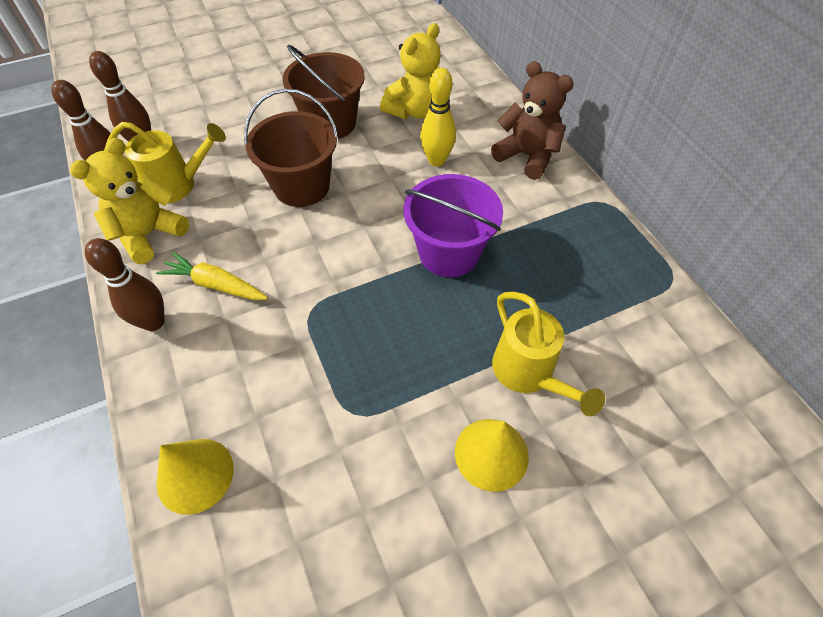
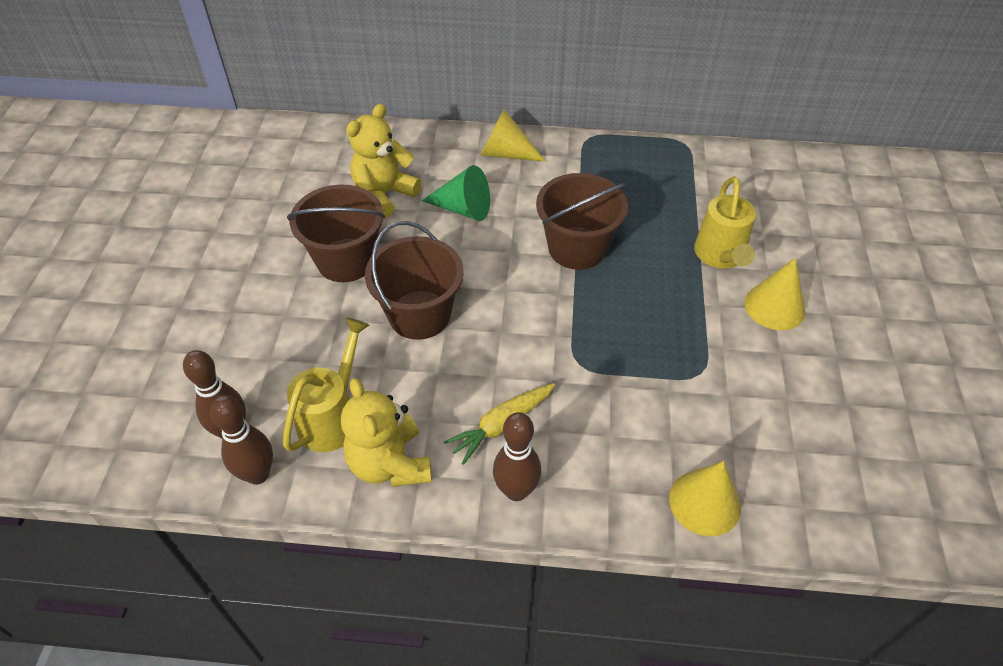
camera: 60 degrees left, 5 degrees down
yellow teddy bear [380,23,441,119] -> yellow teddy bear turned 120 degrees counterclockwise [346,104,422,219]
purple bucket [404,174,503,277] -> brown bucket [536,173,628,270]
yellow bowling pin [420,68,456,166] -> green cone [421,165,490,221]
brown teddy bear [491,61,574,180] -> yellow cone [480,109,546,162]
yellow watering can [492,292,605,416] -> yellow watering can turned 90 degrees clockwise [694,176,756,269]

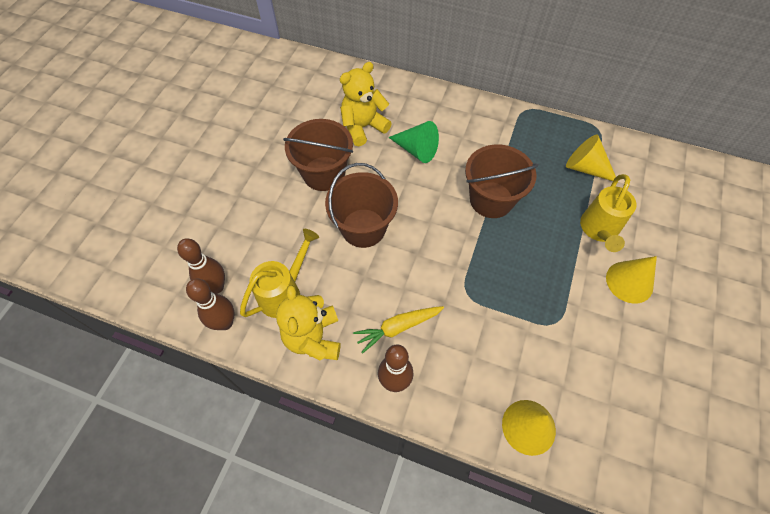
camera: 15 degrees right, 10 degrees up
yellow cone [480,109,546,162] -> yellow cone moved to [566,135,616,181]

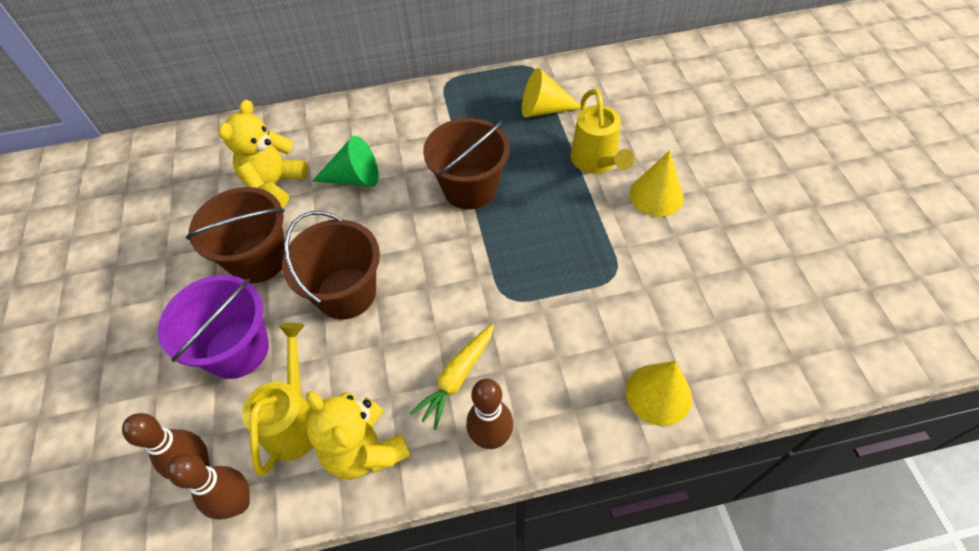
camera: 30 degrees left, 5 degrees down
none -> purple bucket [158,275,269,379]

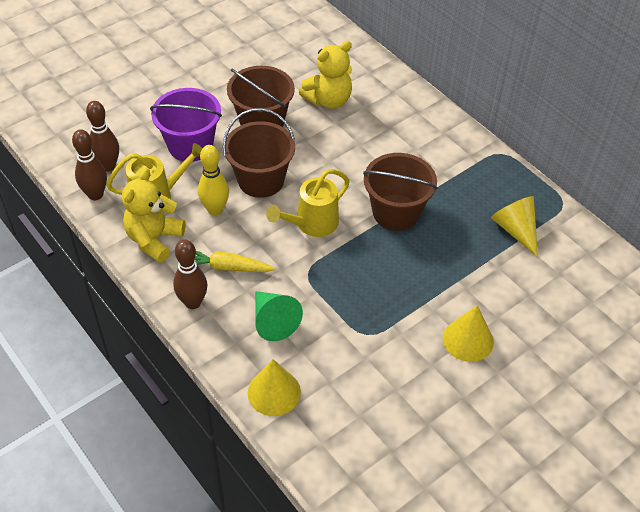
camera: 60 degrees right, 5 degrees down
yellow teddy bear [219,100,308,208] -> yellow teddy bear turned 150 degrees clockwise [299,41,352,109]
green cone [313,136,379,187] -> green cone moved to [255,291,303,341]
yellow watering can [571,89,635,174] -> yellow watering can moved to [266,169,350,237]
none -> yellow bowling pin [198,145,229,216]

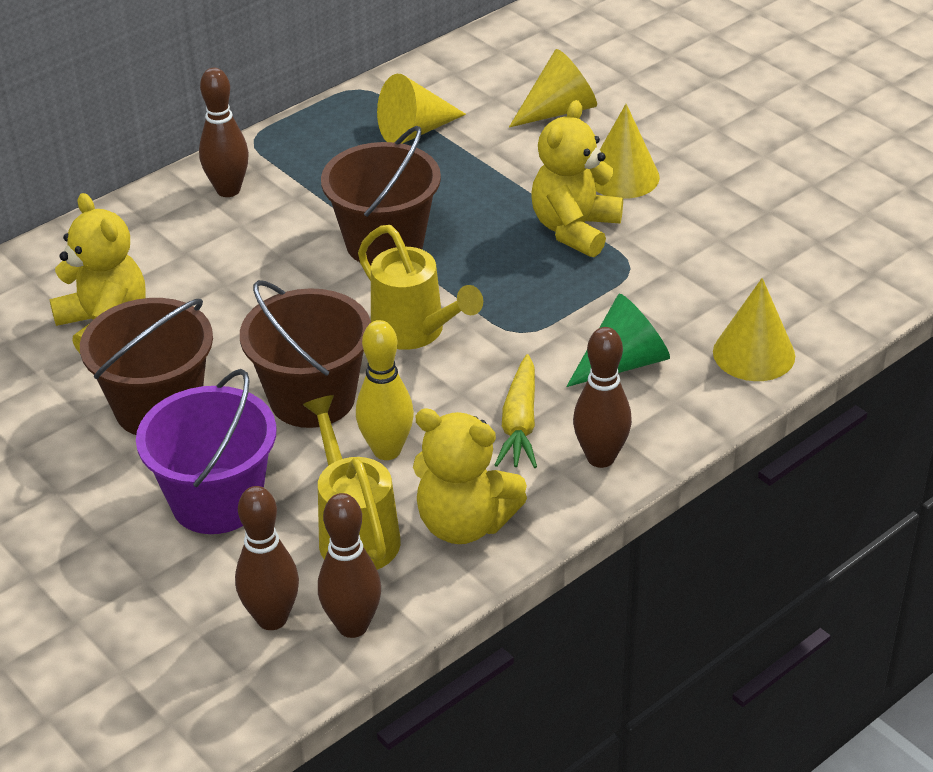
camera: 90 degrees left, 10 degrees down
none -> brown bowling pin [199,68,249,197]
none -> yellow cone [509,49,597,127]
none -> yellow teddy bear [532,100,623,257]

